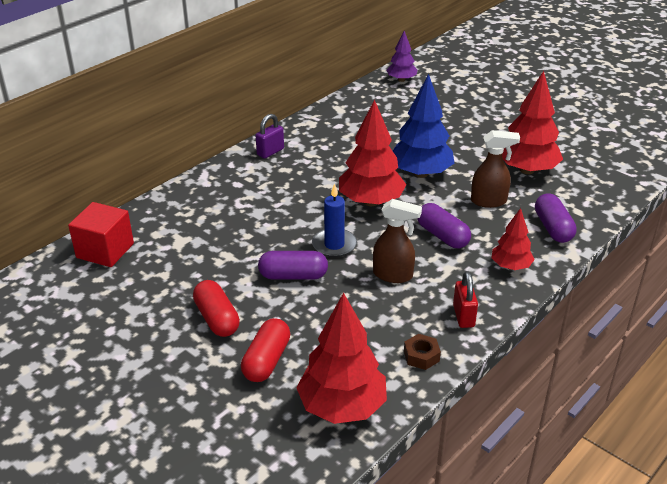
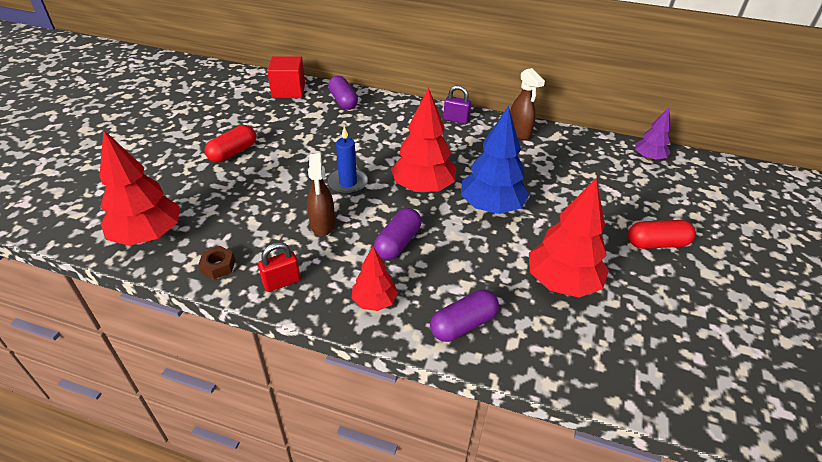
camera: 65 degrees right, 5 degrees up
red capsule [241,318,290,382] -> red capsule moved to [628,220,696,249]
purple capsule [258,251,328,280] -> purple capsule moved to [328,76,358,110]
brown spray bottle [471,130,520,208] -> brown spray bottle moved to [510,68,545,140]

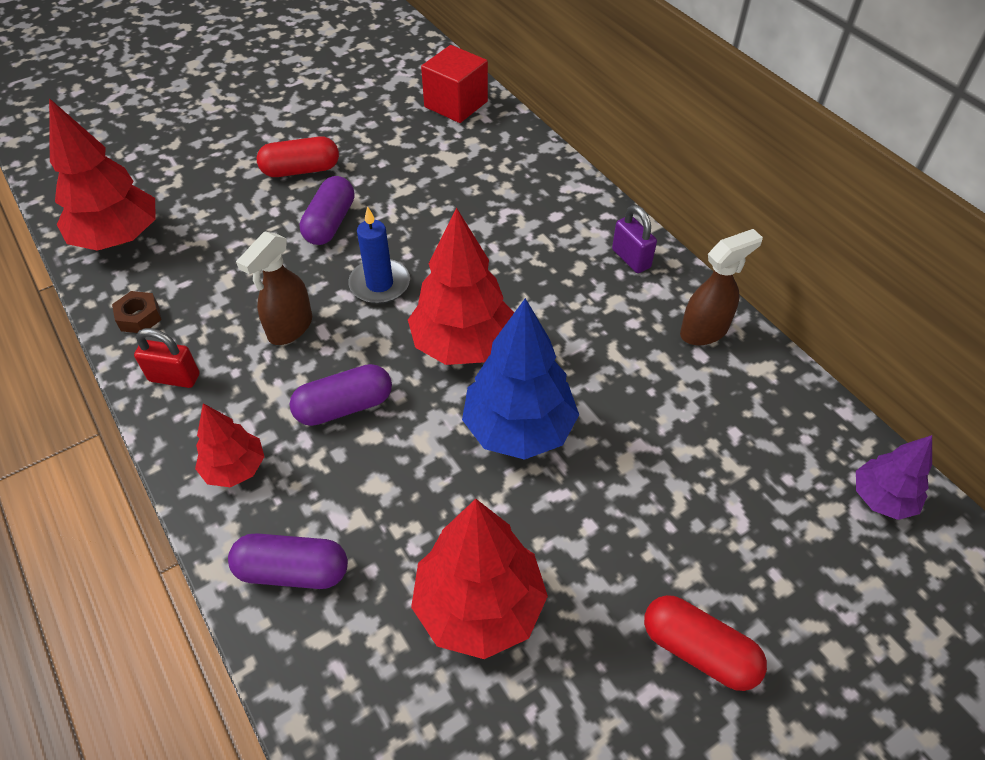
camera: 40 degrees right, 10 degrees up
purple capsule [328,76,358,110] -> purple capsule moved to [300,176,355,245]
brown spray bottle [510,68,545,140] -> brown spray bottle turned 135 degrees counterclockwise [680,229,763,346]

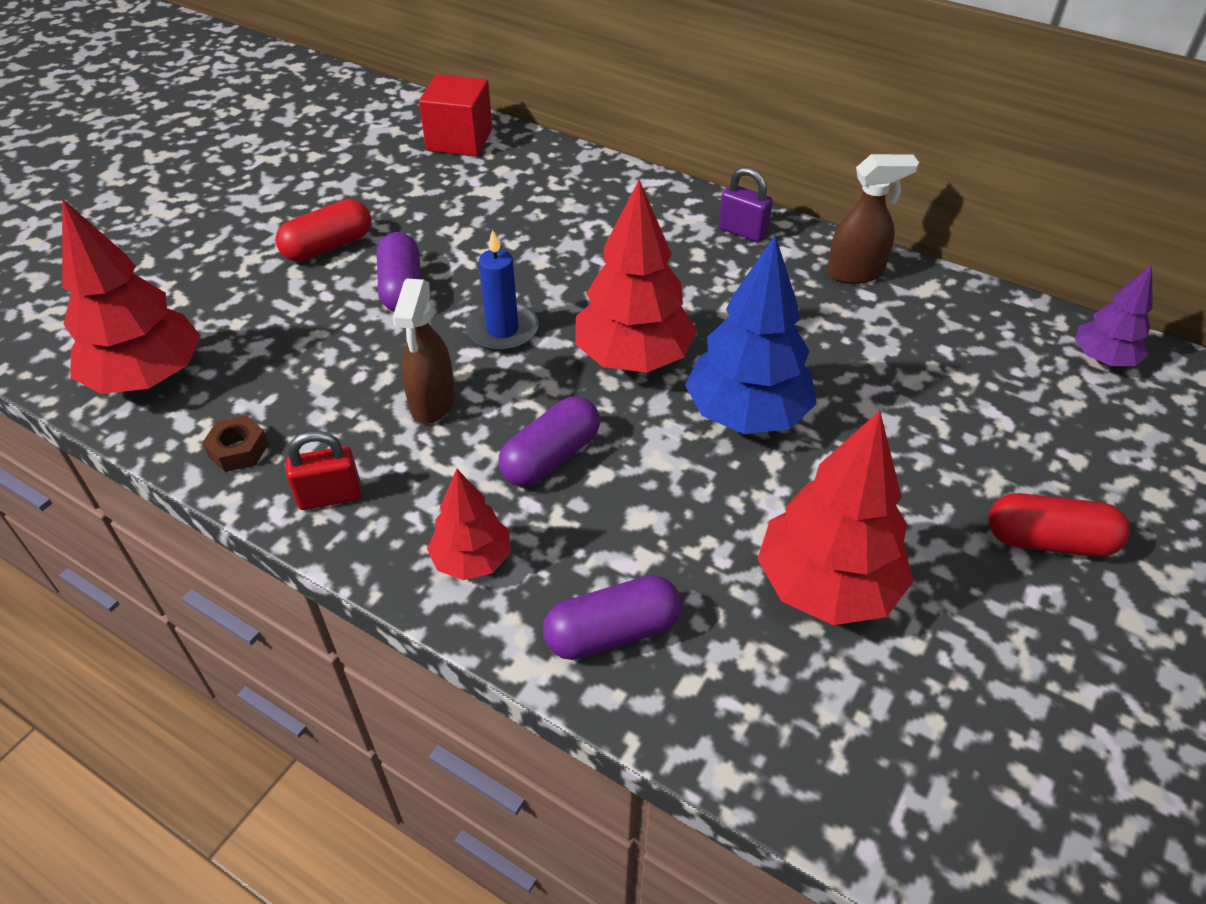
camera: 25 degrees left, 5 degrees down
brown spray bottle [680,229,763,346] -> brown spray bottle turned 45 degrees clockwise [827,154,919,284]

